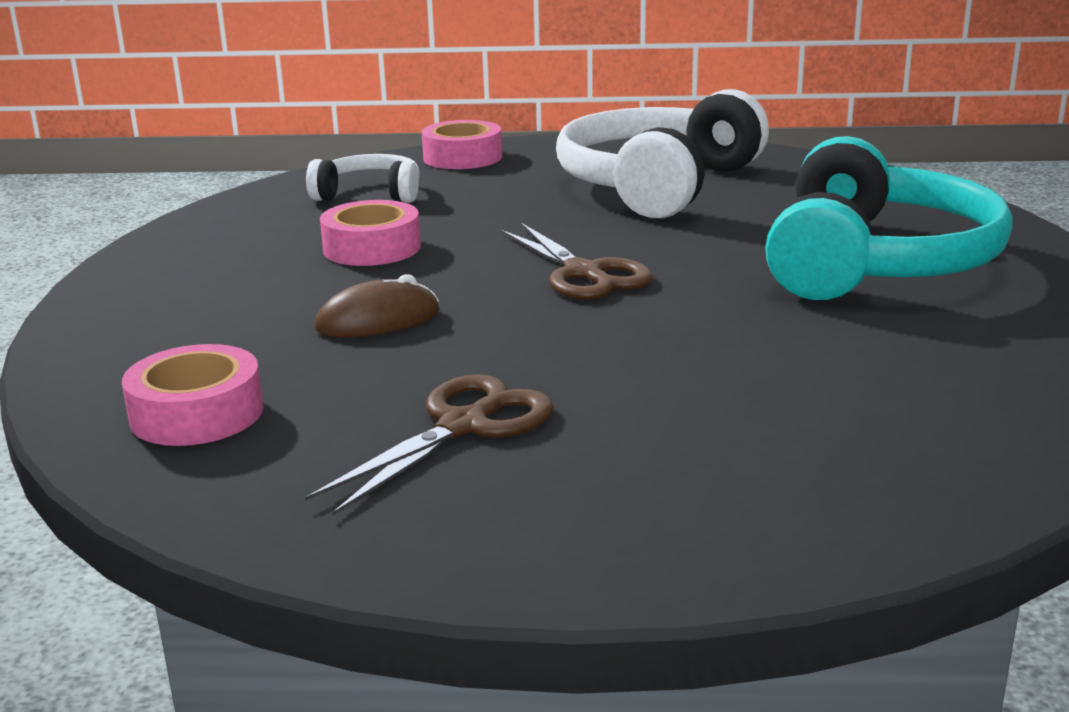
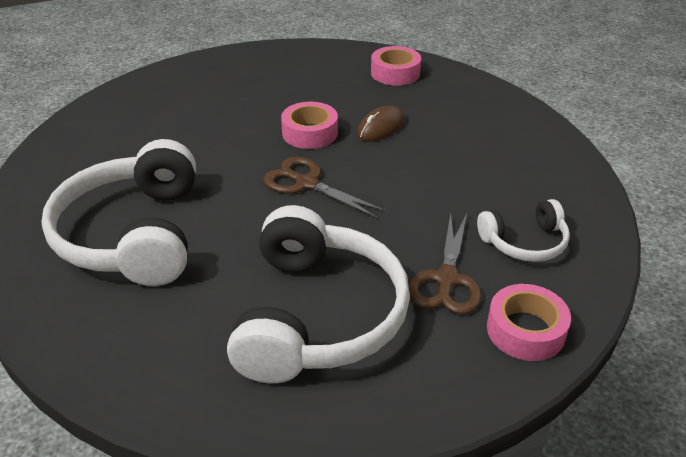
camera: 155 degrees right, 15 degrees up
brown scissors [305,374,554,516] -> brown scissors moved to [409,213,481,315]
pink tape [320,200,421,266] -> pink tape moved to [281,102,338,149]
turquoise headphones [765,136,1013,300] -> white headphones [41,139,196,286]

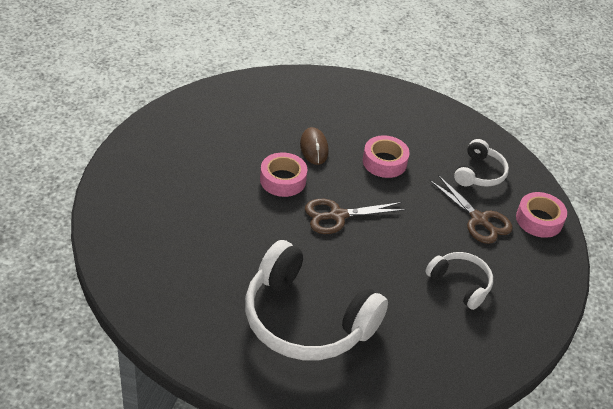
camera: 55 degrees left, 5 degrees up
white headphones [227,205,410,383] -> white headphones [425,252,493,310], size x0.50
pink tape [371,46,421,86] -> pink tape moved to [363,135,410,178]

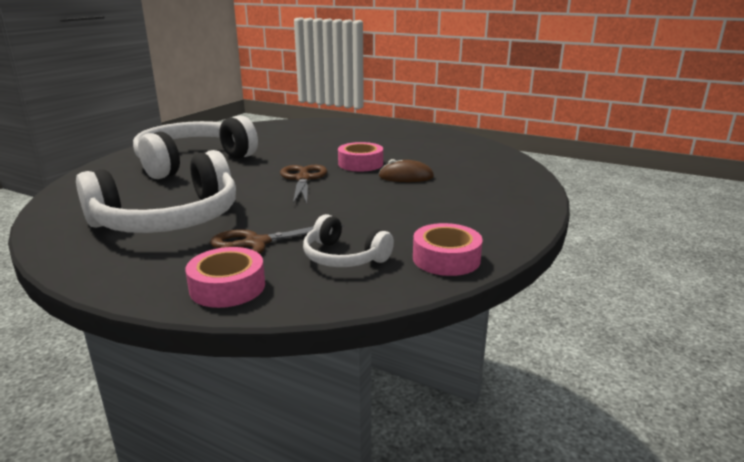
camera: 105 degrees right, 20 degrees down
pink tape [363,135,410,178] -> pink tape moved to [413,223,482,276]
white headphones [425,252,493,310] -> white headphones [76,150,236,233], size x1.98

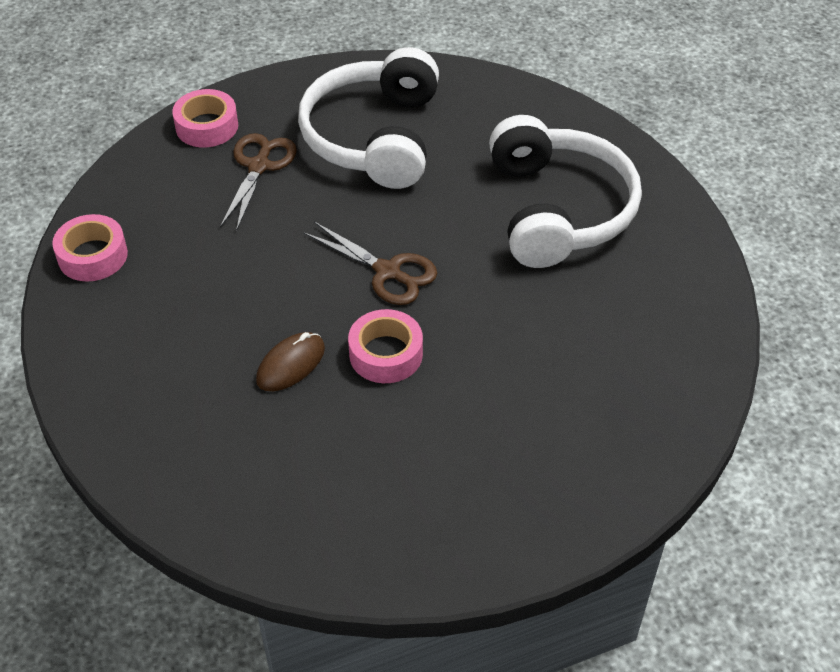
camera: 130 degrees right, 25 degrees up
white headphones [303,214,394,267] -> none

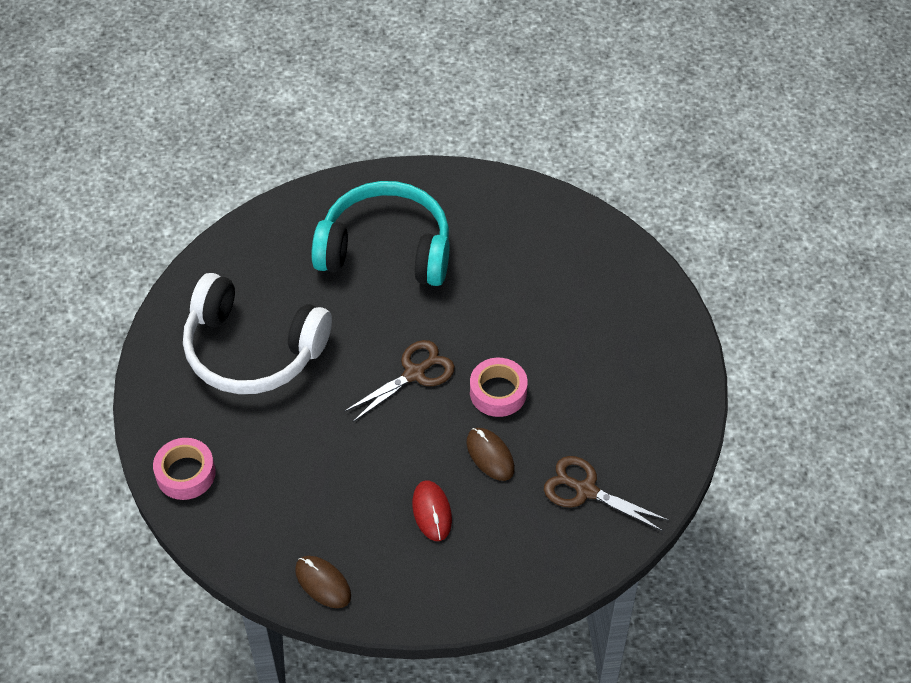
camera: 75 degrees left, 5 degrees up
pink tape [52,214,128,281] -> brown mouse [295,556,351,608]
brown scissors [220,133,297,232] -> brown scissors moved to [544,456,669,531]
white headphones [489,115,642,268] -> turquoise headphones [311,181,450,286]
none -> red mouse [412,481,452,541]

